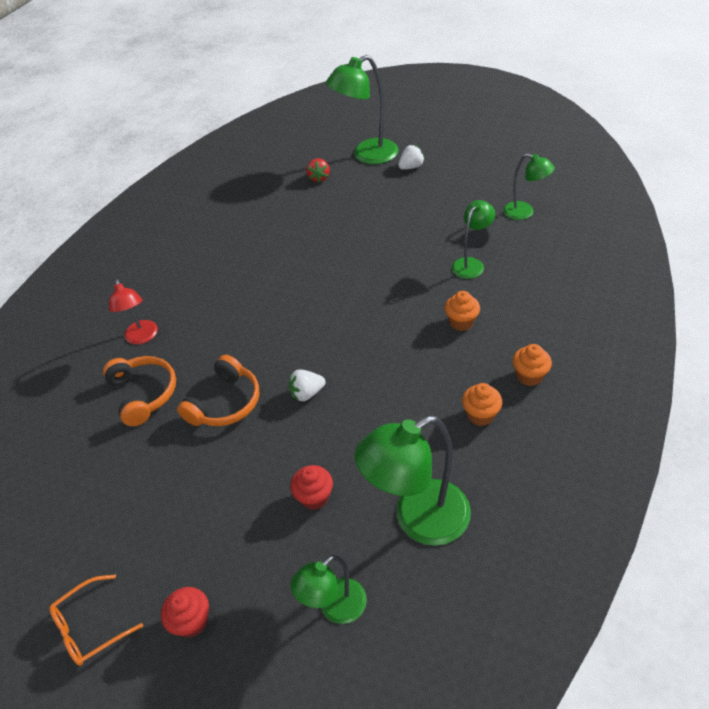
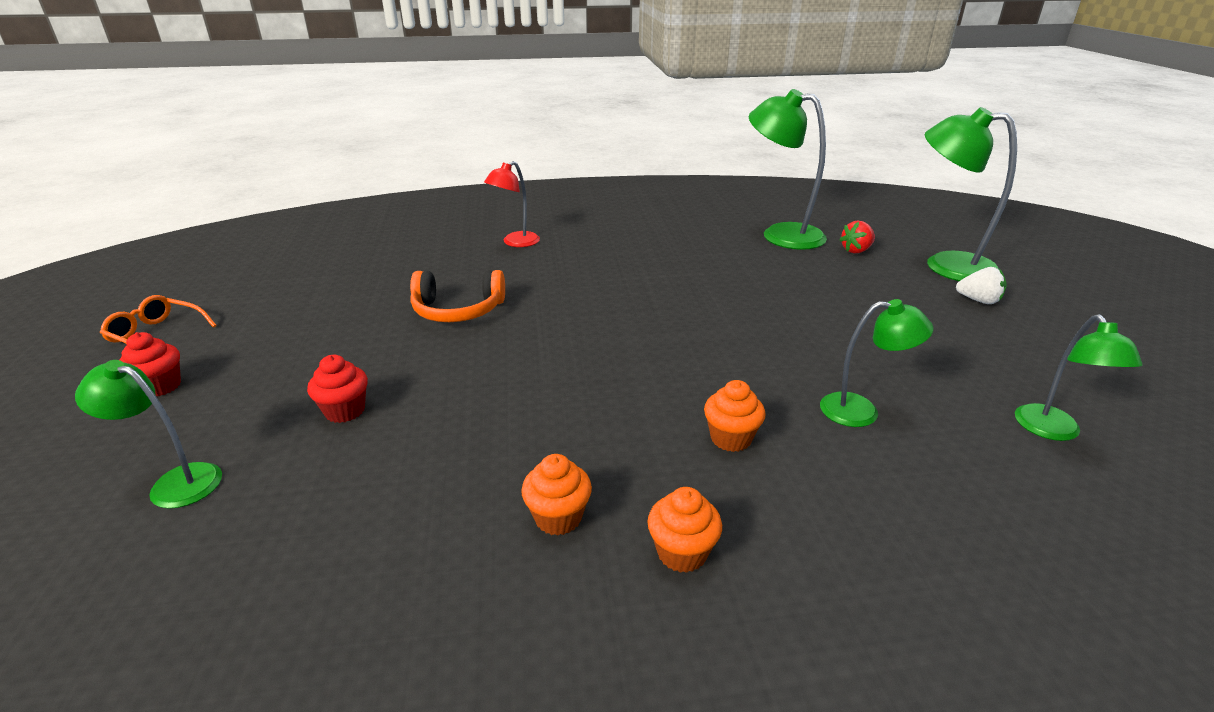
camera: 55 degrees right, 15 degrees down
orange headphones [103,356,176,426] -> none
white strawberry [289,370,326,401] -> none
green lamp [355,416,471,546] -> green lamp moved to [749,89,827,250]

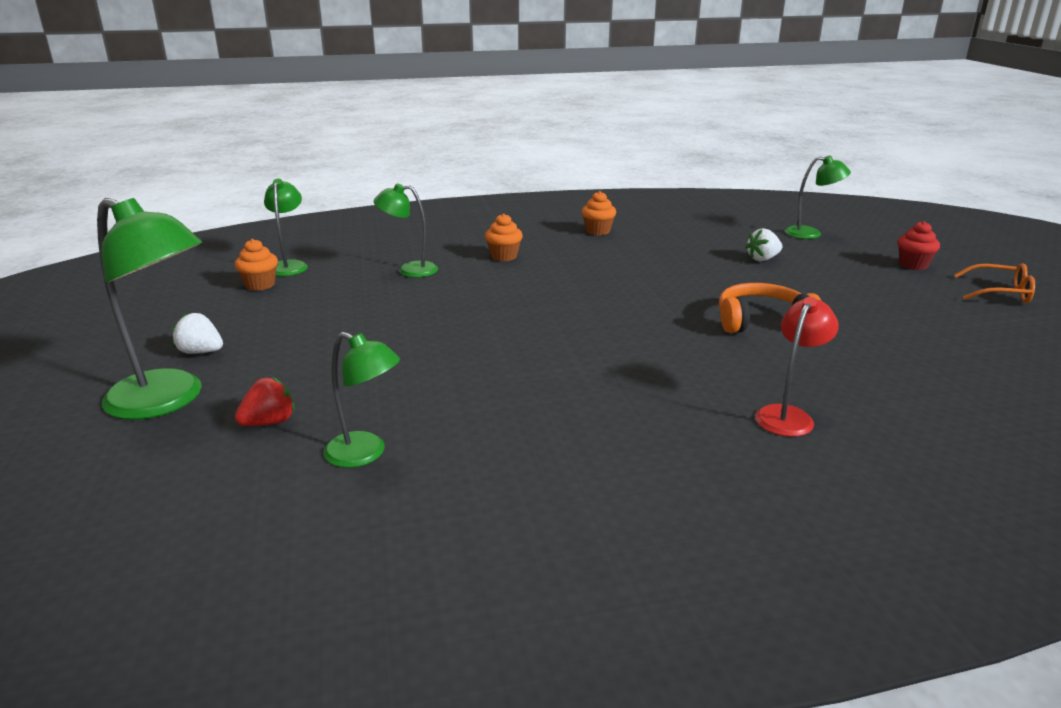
camera: 175 degrees right, 5 degrees down
red cupcake [307,355,368,423] -> white strawberry [745,228,782,261]
orange cupcake [647,487,722,573] -> orange cupcake moved to [235,239,278,291]
green lamp [749,89,827,250] -> green lamp [323,332,400,468], size x0.58

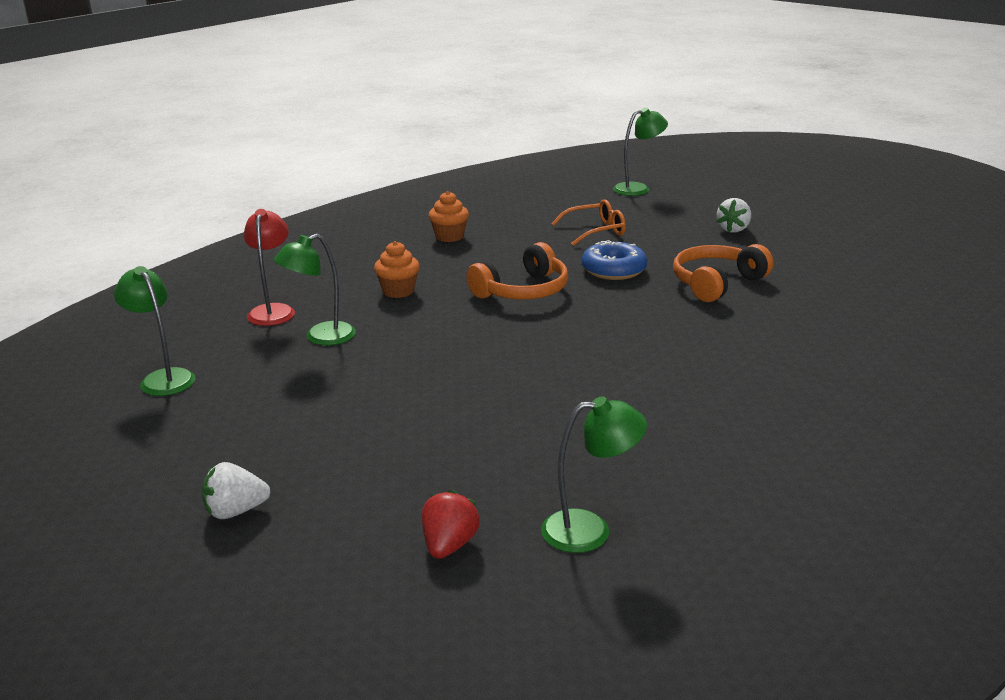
camera: 35 degrees left, 0 degrees up
green lamp [97,198,202,420] -> none
orange cupcake [235,239,278,291] -> none
white strawberry [745,228,782,261] -> white strawberry moved to [717,198,751,233]
red lamp [755,297,839,437] -> red lamp moved to [244,209,295,326]
red cupcake [898,221,940,270] -> none
orange glasses [954,263,1035,303] -> orange glasses moved to [551,199,626,246]
none -> orange headphones [466,242,568,300]
none -> blue donut [582,240,647,280]

